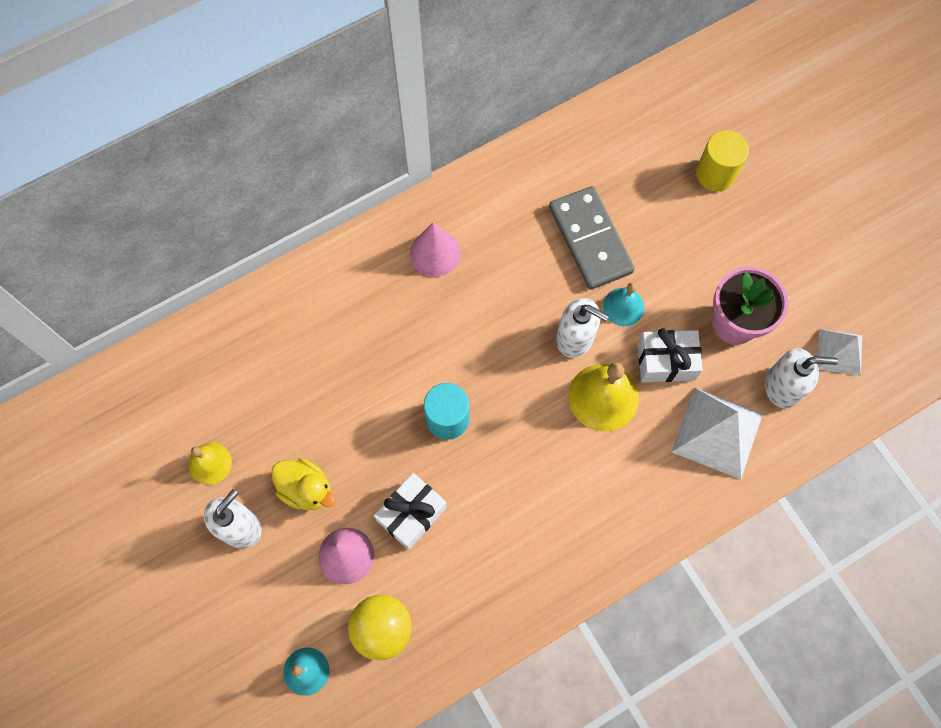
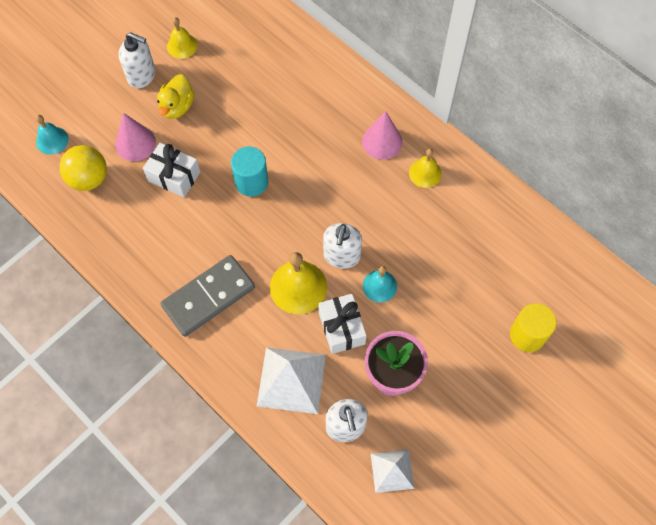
camera: 75 degrees right, 5 degrees down
grey domino [549,186,635,290] -> grey domino moved to [160,255,255,337]
none -> yellow bell [409,149,442,188]

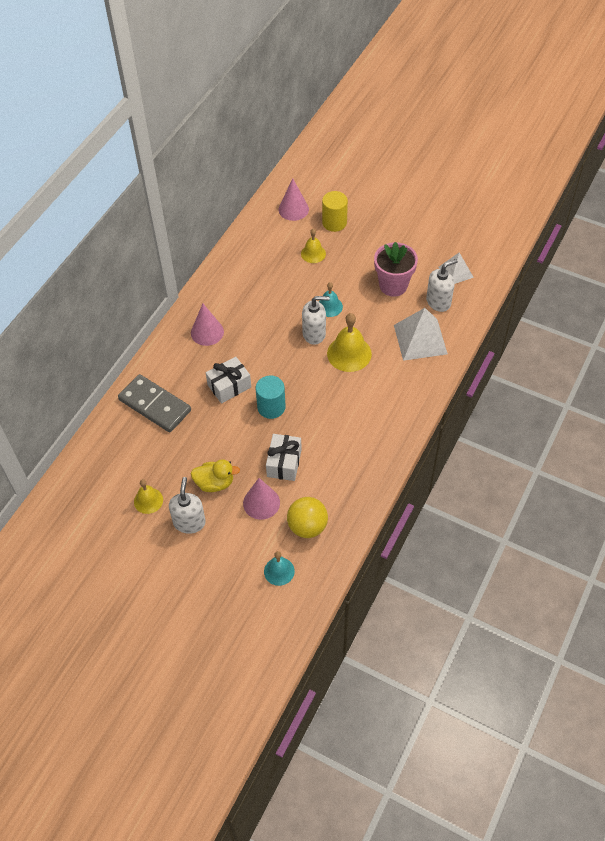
camera: 105 degrees left, 10 degrees down
grey domino [160,255,255,337] -> grey domino moved to [118,374,191,432]
white gift [318,294,367,354] -> white gift moved to [206,357,251,404]
yellow bell [409,149,442,188] -> yellow bell moved to [301,229,326,263]
none -> pink cone [279,178,309,221]

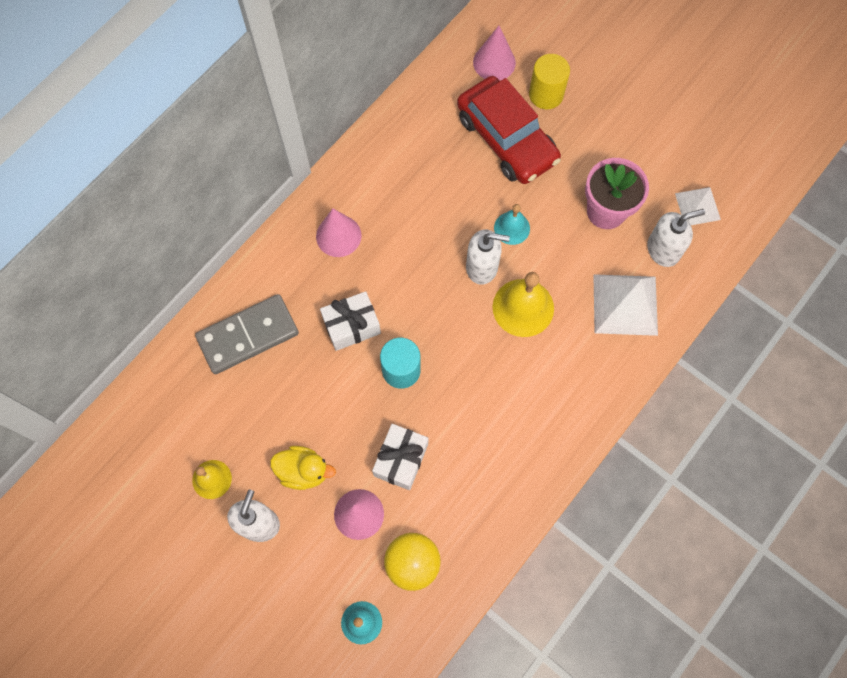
camera: 10 degrees right, 15 degrees up
grey domino [118,374,191,432] -> grey domino turned 75 degrees counterclockwise [195,294,299,374]
yellow bell [301,229,326,263] -> red car [457,76,561,184]

